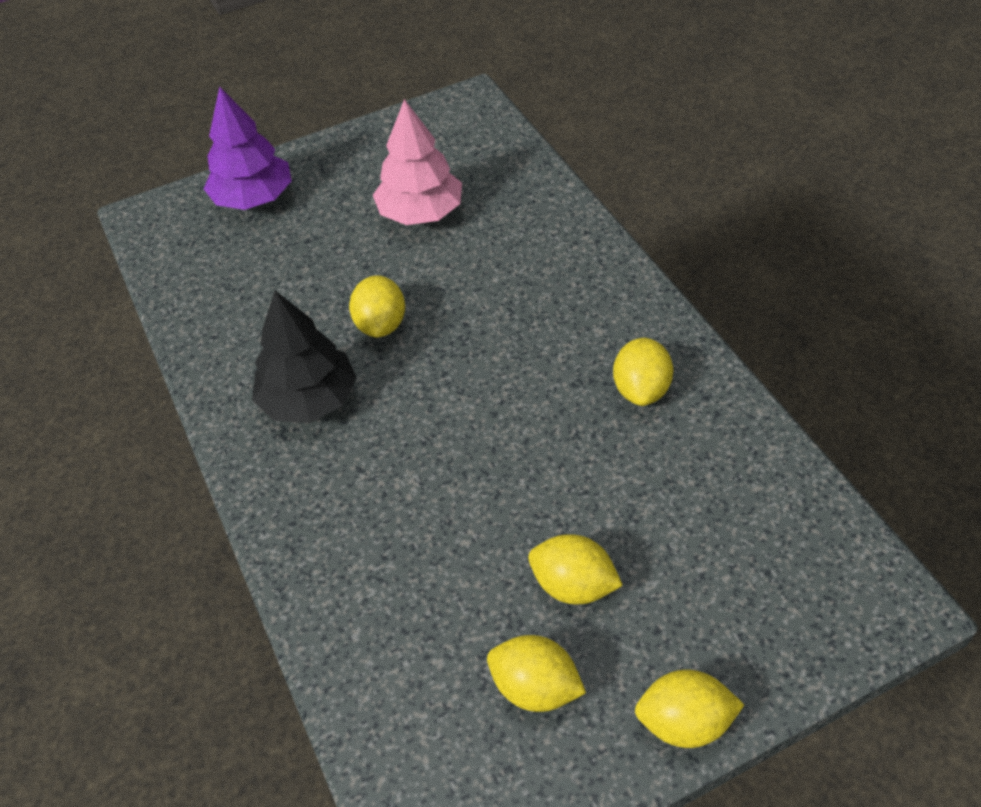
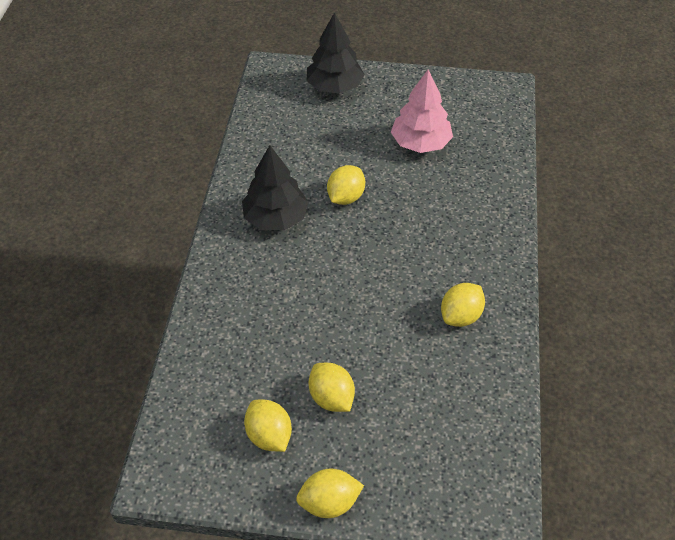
camera: 30 degrees right, 0 degrees up
purple tree [204,86,292,210] -> black tree [307,12,365,94]
yellow lemon [635,669,744,748] -> yellow lemon turned 45 degrees counterclockwise [296,469,364,518]

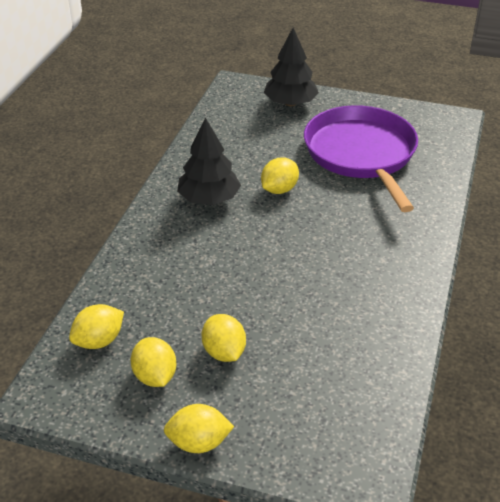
camera: 10 degrees right, 10 degrees down
pink tree [391,69,453,153] -> purple pan [304,105,418,212]
yellow lemon [441,283,485,327] -> yellow lemon moved to [69,304,124,349]

